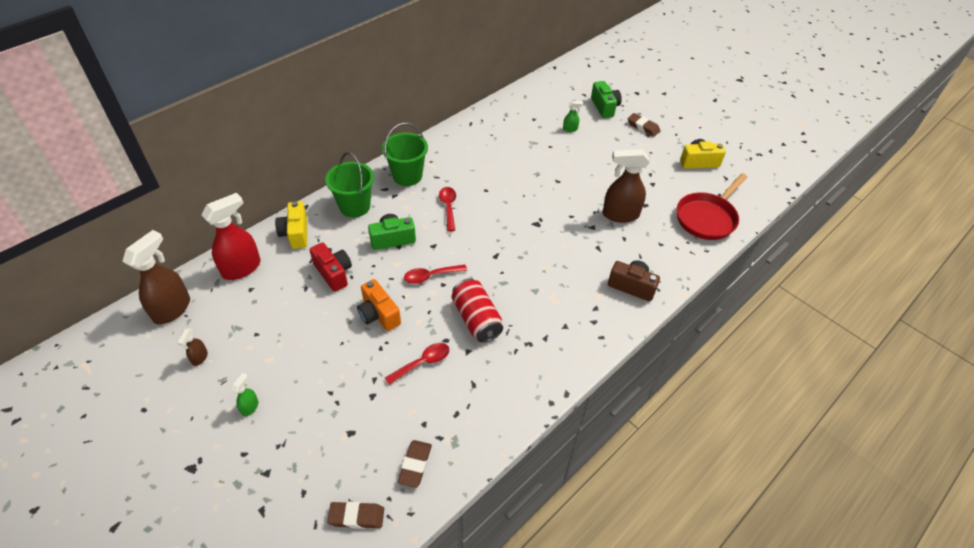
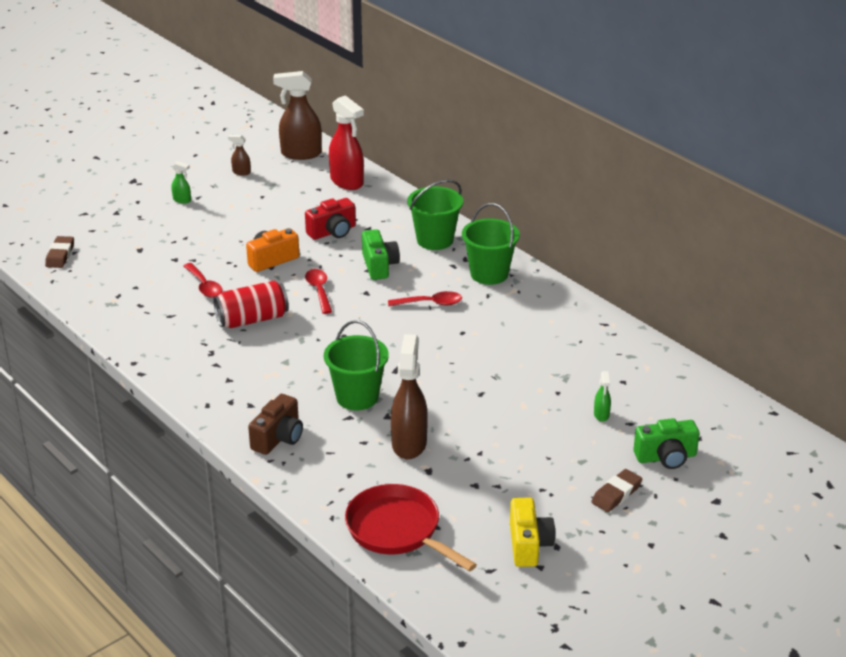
camera: 95 degrees right, 15 degrees down
brown spray bottle [122,230,190,325] -> brown spray bottle turned 150 degrees clockwise [273,71,322,160]
yellow camera [275,201,307,249] -> none
brown eraser [398,440,432,488] -> none
none -> green bucket [324,320,389,410]

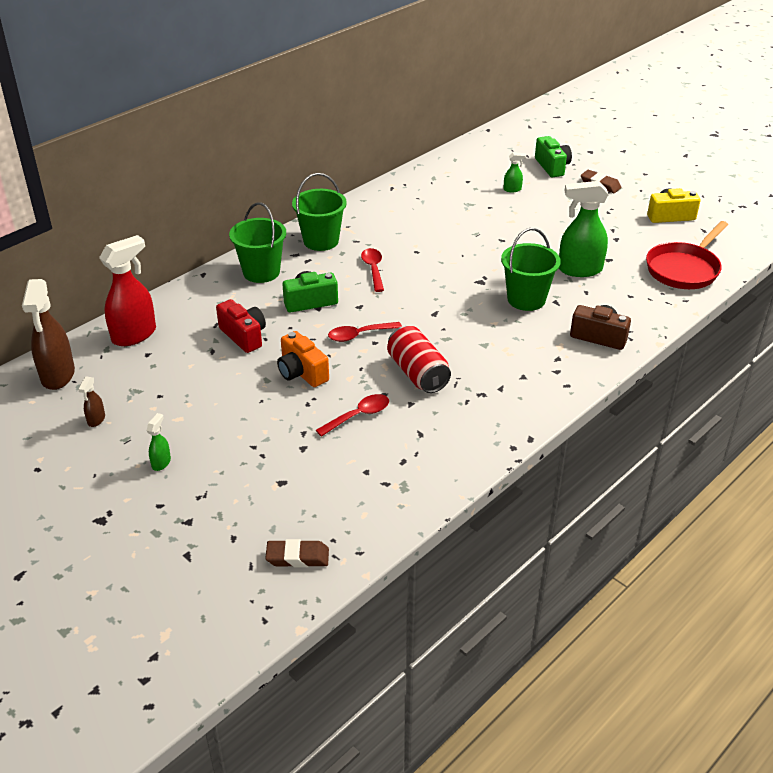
camera: 95 degrees left, 5 degrees up
brown spray bottle [391,334,428,459] -> green spray bottle [559,181,609,277]

